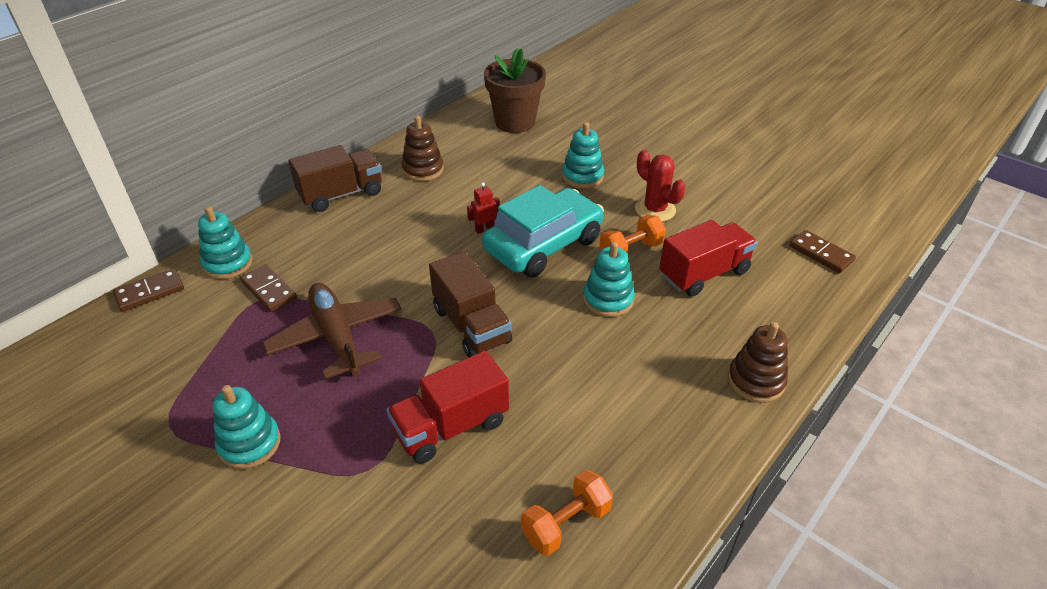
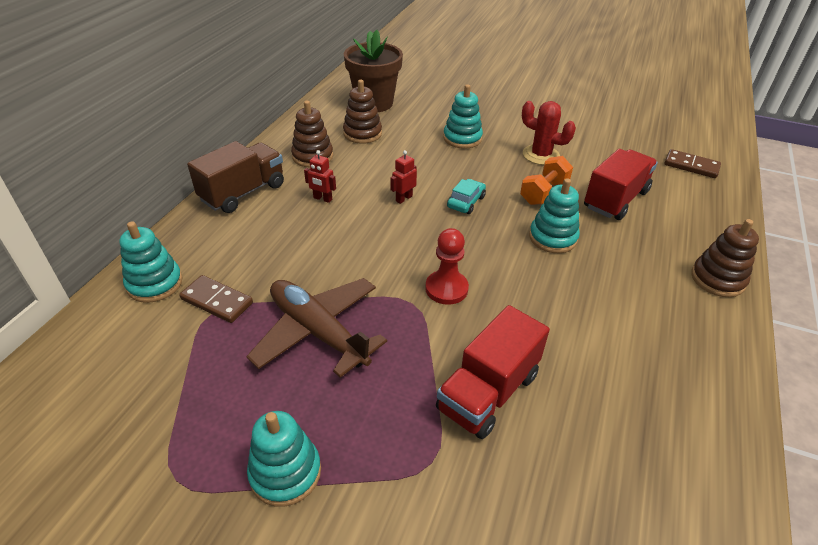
camera: 20 degrees left, 0 degrees up
brown domino [113,269,184,312] -> none
brown truck [429,251,512,357] -> red pawn [425,228,469,305]
turquoise car [482,185,604,278] -> turquoise car [447,179,486,214], size x0.41
orange dumbbell [521,470,613,556] -> none
none -> red robot [304,150,336,203]
none -> brown stacking toy [343,80,382,144]

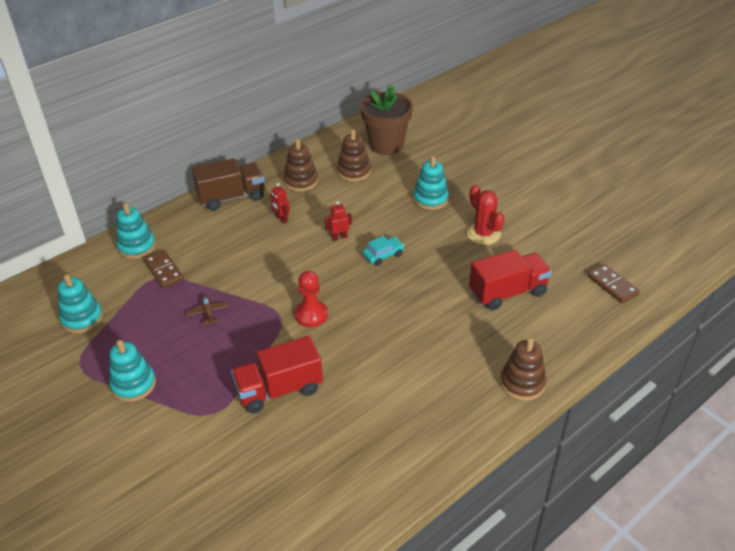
camera: 30 degrees right, 0 degrees up
brown plane [246,278,387,378] -> brown plane [186,295,229,325], size x0.41
orange dumbbell [520,156,573,205] -> none
turquoise stacking toy [529,178,580,253] -> turquoise stacking toy moved to [58,274,103,333]

